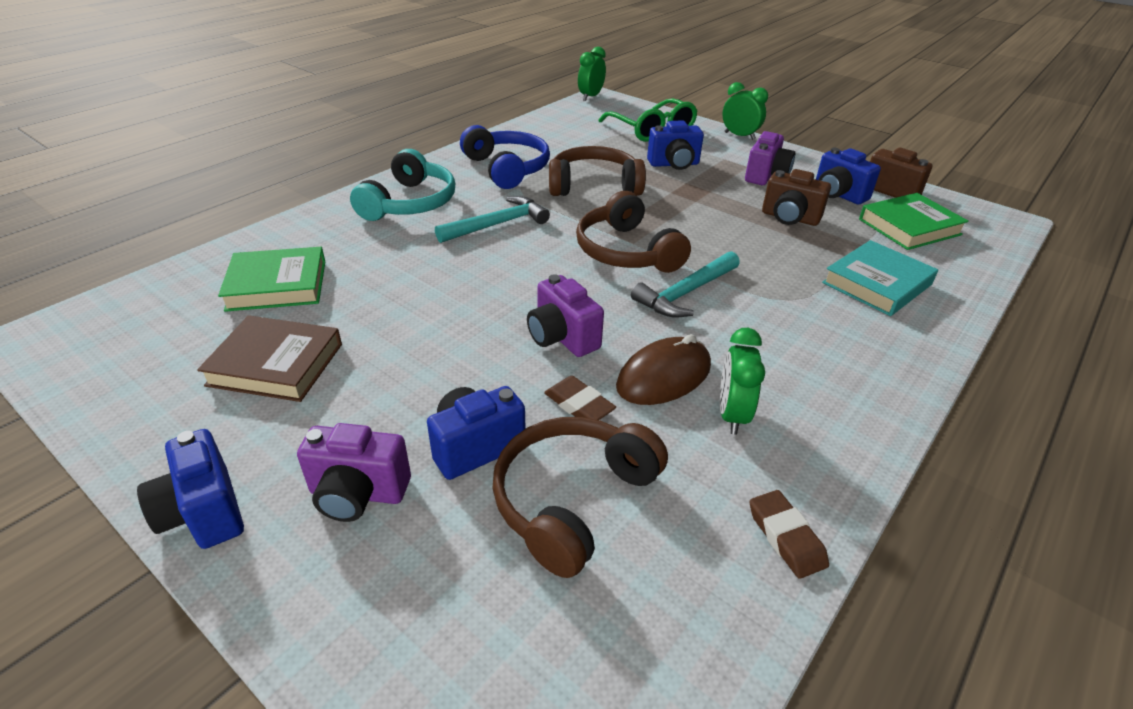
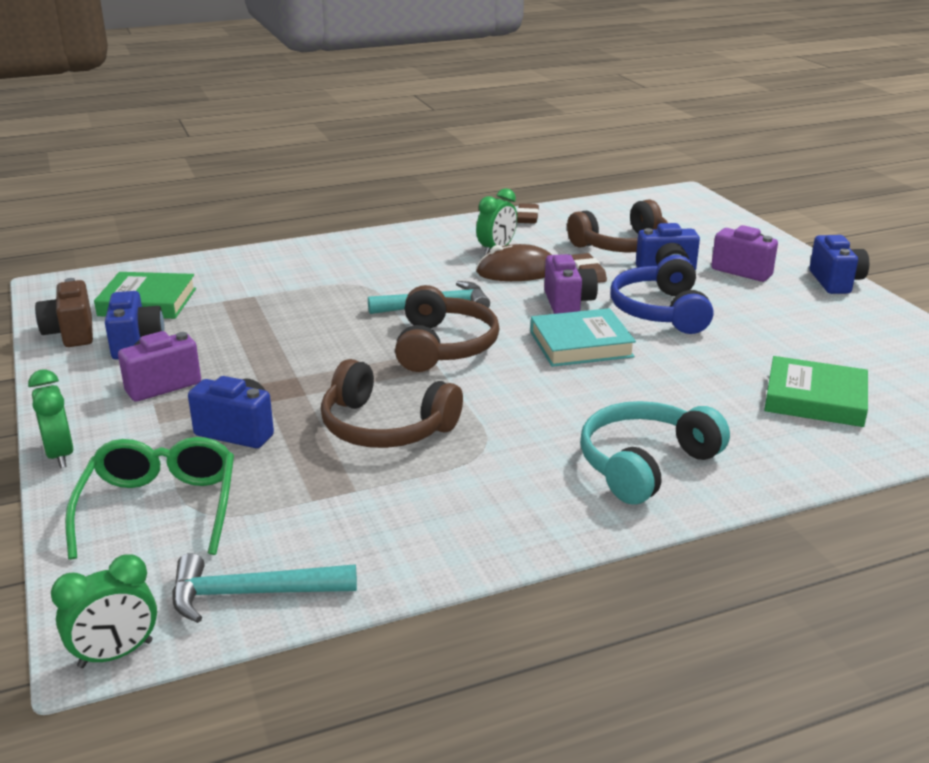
camera: 150 degrees left, 10 degrees down
brown book [197,315,342,402] -> none
turquoise hammer [435,196,550,243] -> turquoise hammer moved to [172,553,357,623]
blue headphones [460,125,550,189] -> blue headphones moved to [610,255,713,334]
brown camera [762,169,831,226] -> none
turquoise book [822,240,938,316] -> turquoise book moved to [530,308,636,367]

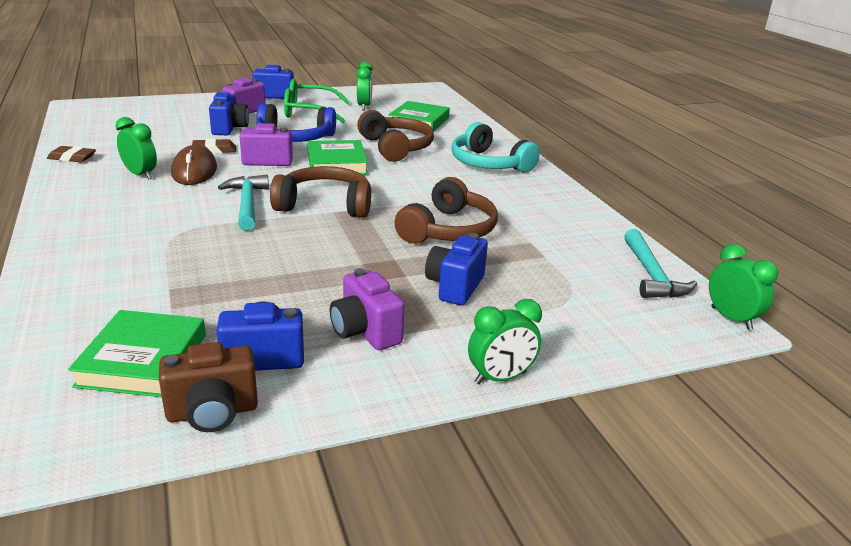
camera: 90 degrees left, 0 degrees up
green glasses [65,437,234,560] -> green glasses moved to [284,79,350,123]
turquoise book [530,308,636,367] -> green book [307,140,368,175]
brown headphones [567,199,668,252] -> brown headphones moved to [357,110,434,162]
none -> green clock [357,61,373,111]

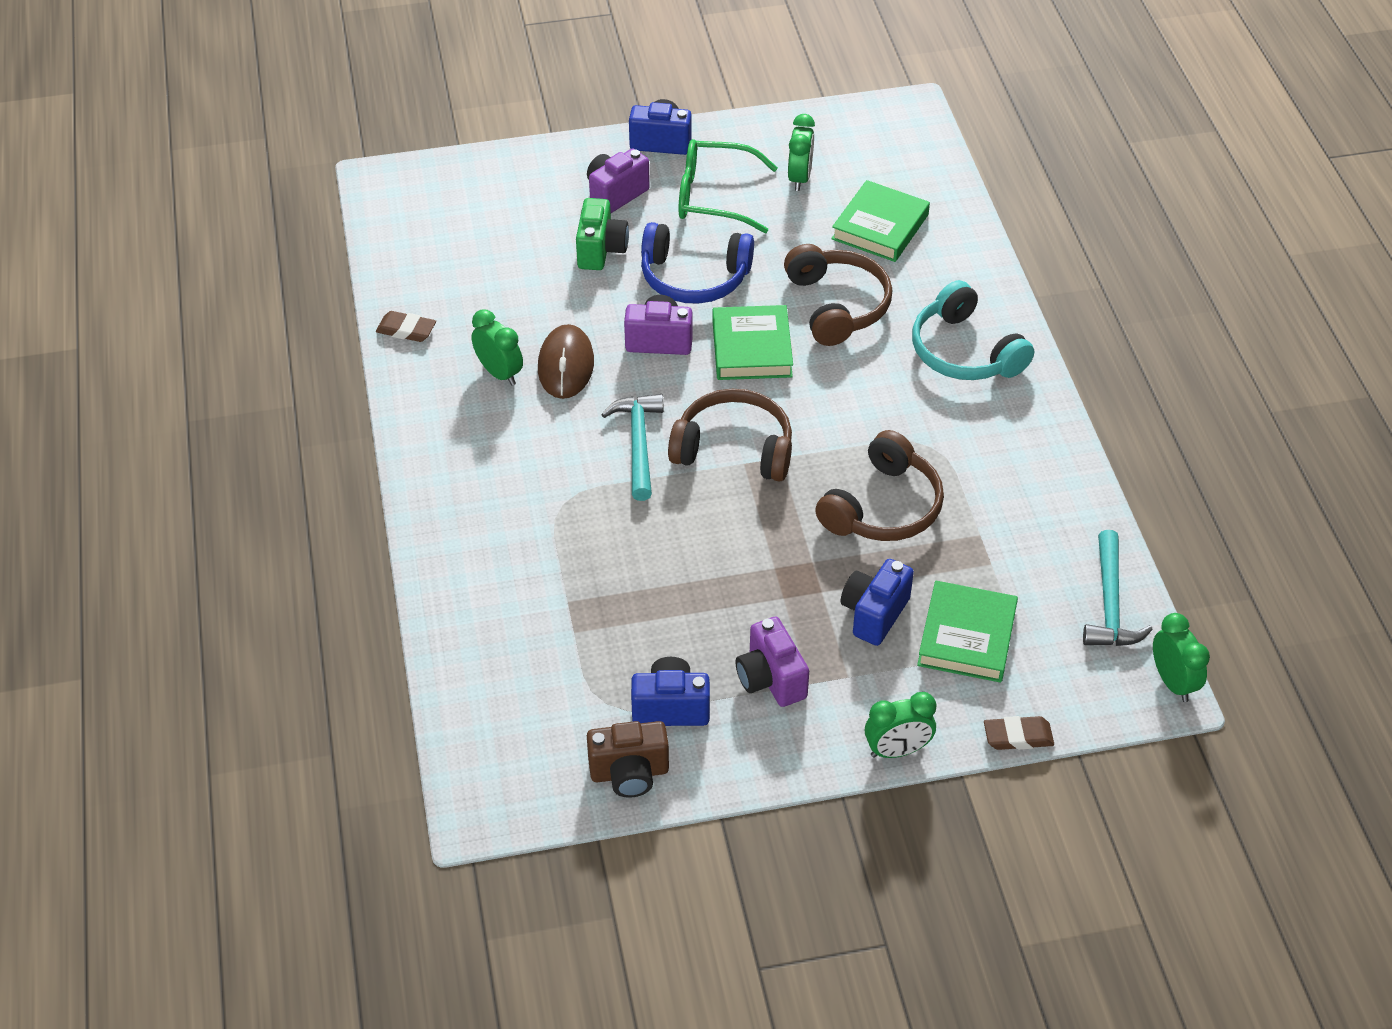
camera: 10 degrees right, 20 degrees up
green book [68,310,206,397] -> green book moved to [917,581,1018,683]
brown eraser [192,139,236,153] -> brown eraser moved to [984,716,1054,750]
blue camera [209,92,249,135] -> green camera [576,198,629,270]

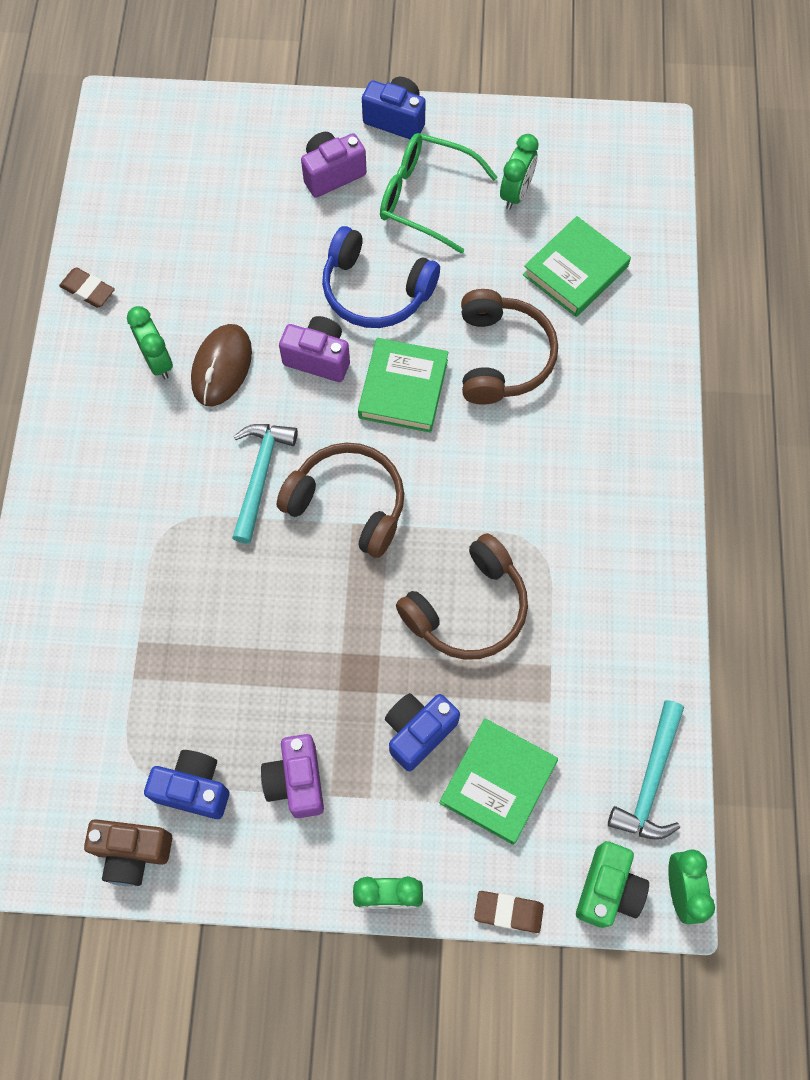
camera: 15 degrees right, 20 degrees up
green camera [576,198,629,270] -> green camera moved to [576,841,649,928]
turquoise headphones [912,280,1034,380] -> none

